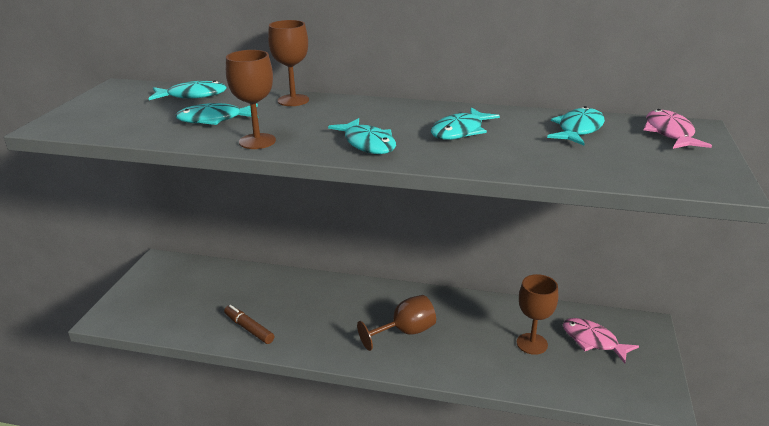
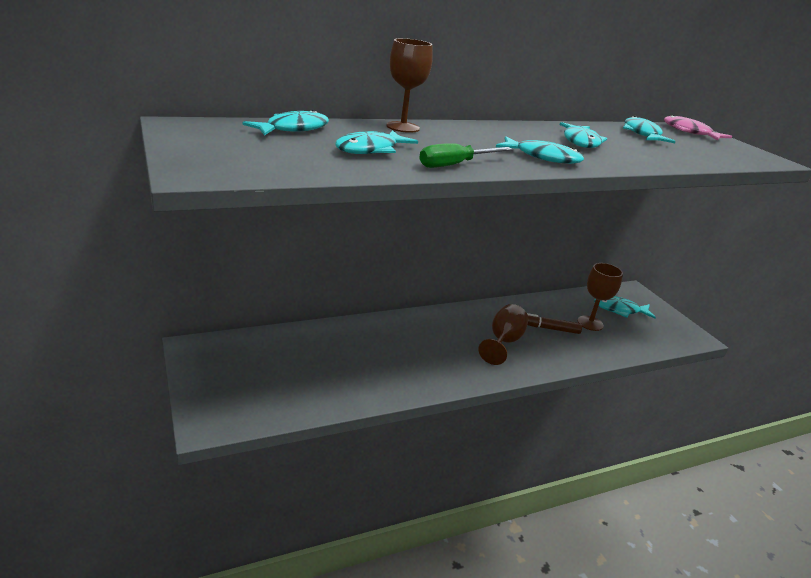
camera: 40 degrees left, 0 degrees up
brown marker [224,305,274,344] -> brown marker moved to [527,313,582,334]
brown goblet [226,50,276,149] -> green screwdriver [419,143,513,168]
pink fish [563,318,639,363] -> turquoise fish [594,296,656,319]

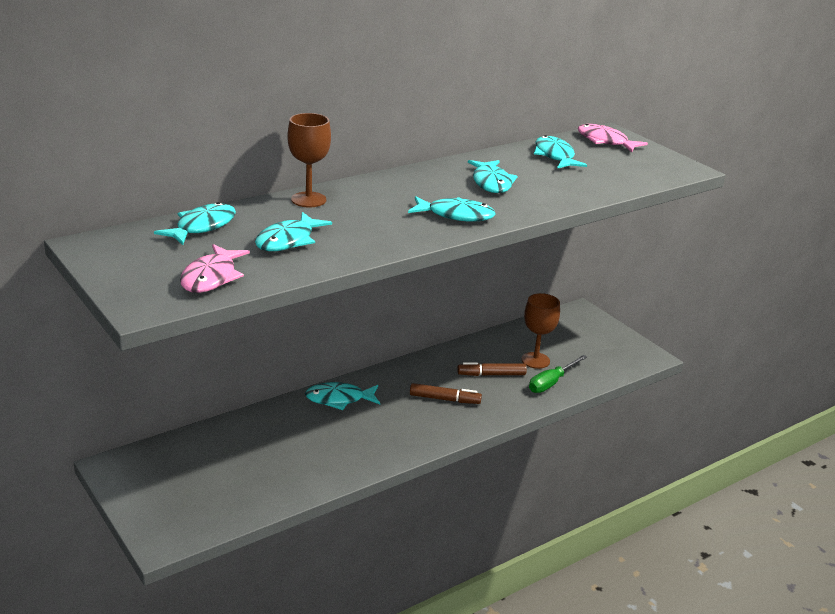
camera: 10 degrees left, 0 degrees up
green screwdriver [419,143,513,168] -> green screwdriver moved to [529,355,587,393]
brown goblet [478,304,528,365] -> brown marker [410,383,482,404]
turquoise fish [594,296,656,319] -> turquoise fish moved to [305,382,380,410]
none -> pink fish [180,244,250,293]

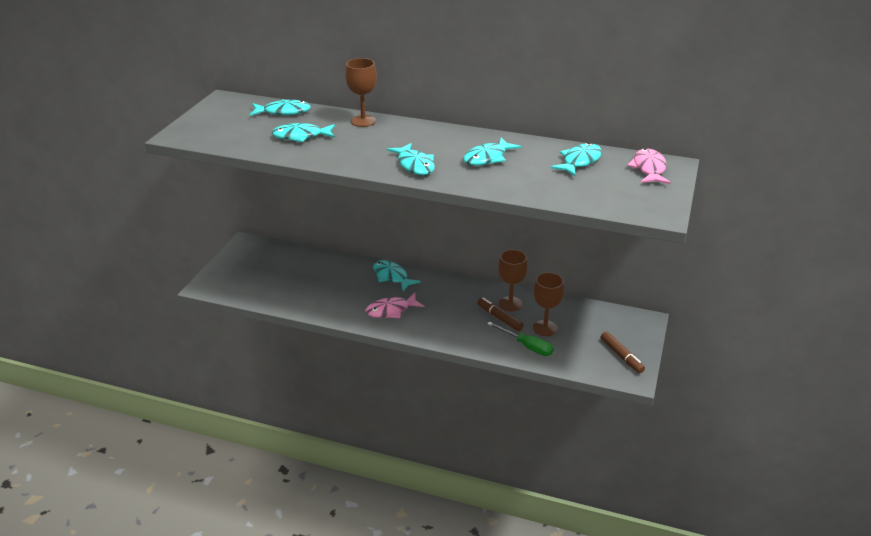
camera: 55 degrees right, 5 degrees up
pink fish [180,244,250,293] -> pink fish moved to [365,293,424,318]
brown marker [410,383,482,404] -> brown marker moved to [601,331,645,373]
green screwdriver [529,355,587,393] -> green screwdriver turned 150 degrees counterclockwise [487,322,554,356]
none -> brown goblet [498,250,528,312]

